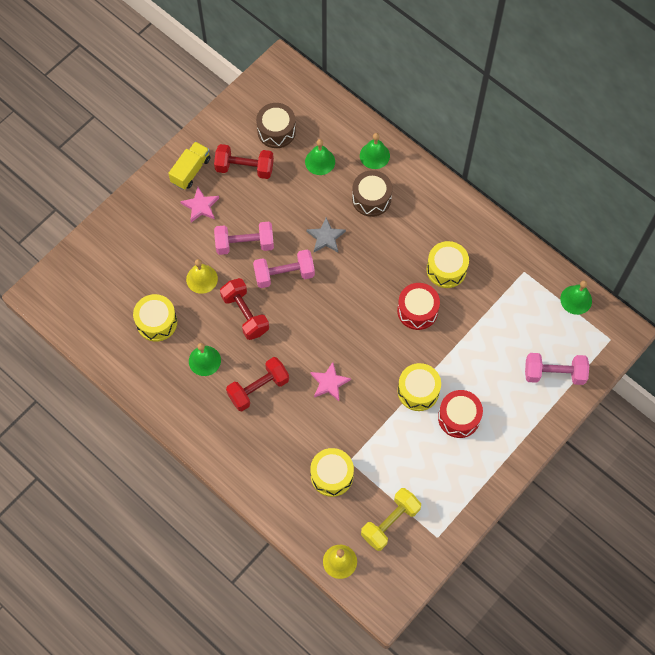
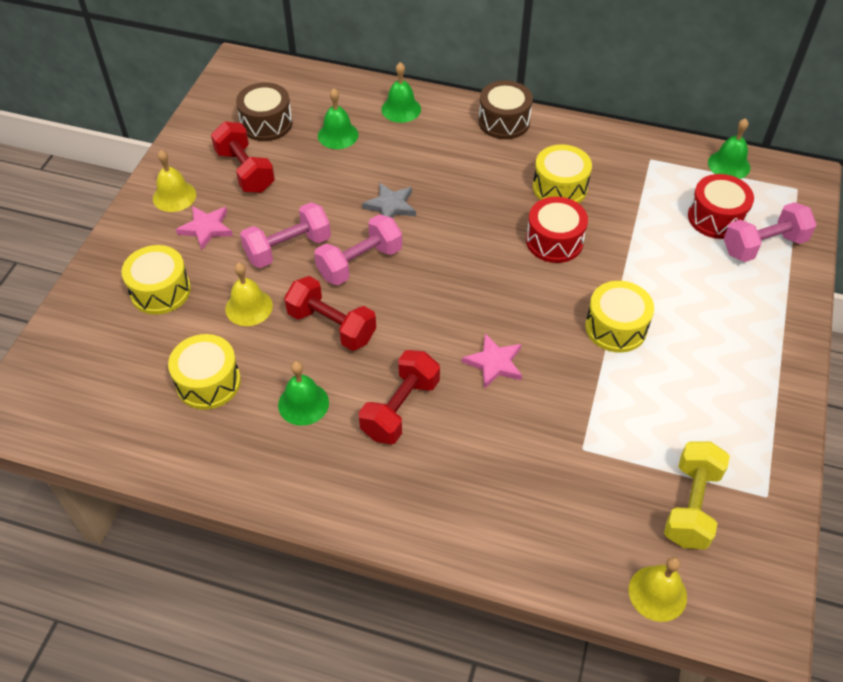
camera: 25 degrees left, 15 degrees down
yellow truck [168,142,210,190] -> yellow bell [153,150,196,212]
red dumbbell [214,144,274,179] -> red dumbbell turned 75 degrees clockwise [211,121,275,193]
yellow drum [310,448,354,497] -> yellow drum moved to [121,245,191,315]
brown drum [352,170,392,217] -> brown drum moved to [479,81,533,139]
red drum [438,390,483,438] -> red drum moved to [688,174,754,239]

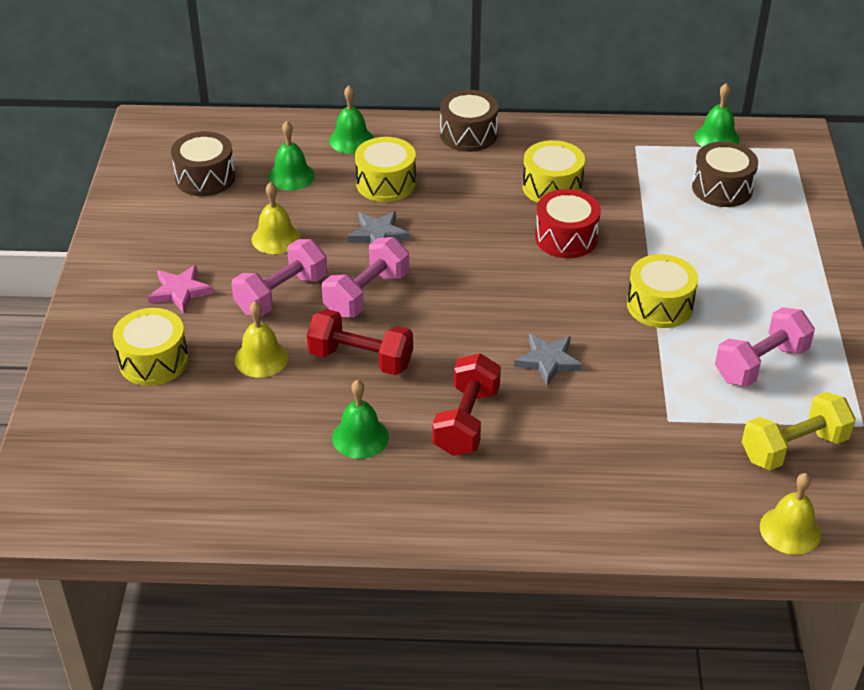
camera: 15 degrees left, 10 degrees down
yellow bell [153,150,196,212] -> yellow bell moved to [252,182,301,254]
yellow drum [168,334,241,410] -> yellow drum moved to [355,137,416,202]
red dumbbell [211,121,275,193] -> none
pink star [462,334,522,389] -> grey star [514,334,583,386]
yellow dumbbell [664,441,730,549] -> yellow dumbbell turned 60 degrees clockwise [742,392,856,470]
red drum [688,174,754,239] -> brown drum [692,142,758,207]
pink dumbbell [724,202,817,262] -> pink dumbbell moved to [715,307,815,387]

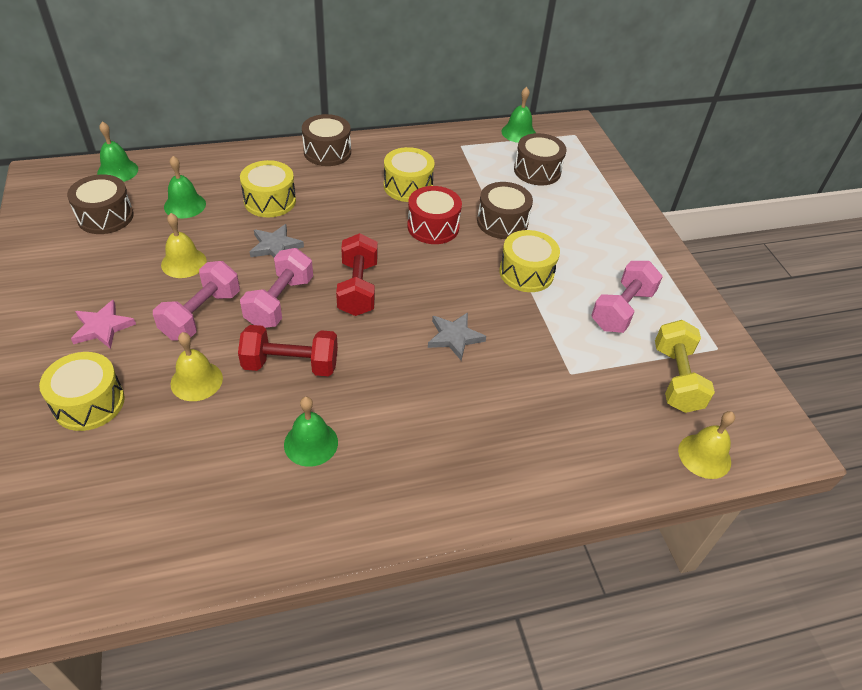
camera: 20 degrees left, 5 degrees up
green bell [329,86,374,154] -> green bell moved to [97,122,138,182]
red dumbbell [432,353,501,456] -> red dumbbell moved to [336,233,378,316]
yellow dumbbell [742,392,856,470] -> yellow dumbbell turned 45 degrees counterclockwise [655,320,715,413]
none -> brown drum [477,182,533,239]

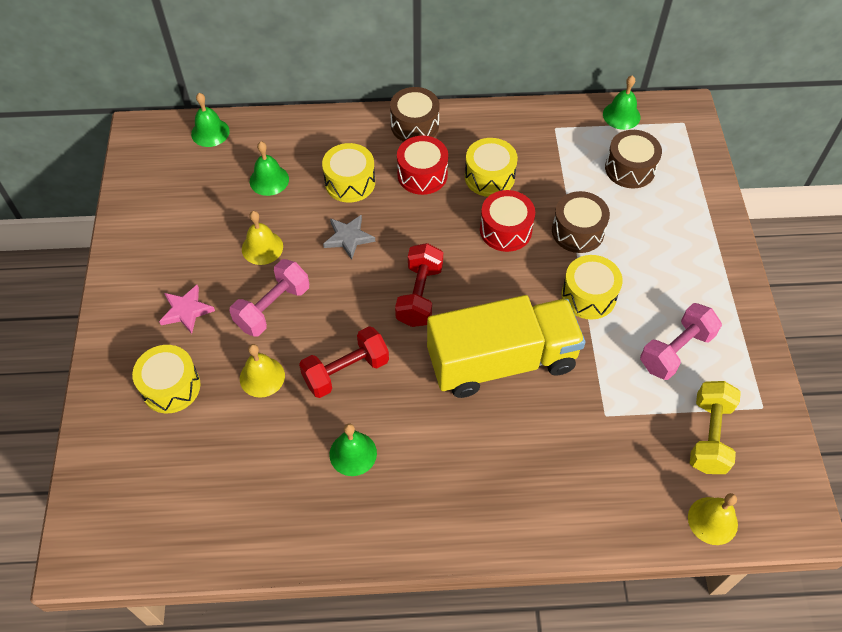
camera: 15 degrees right, 10 degrees up
brown drum [67,174,134,234] -> none
red dumbbell [238,325,338,376] -> red dumbbell turned 45 degrees counterclockwise [299,326,389,398]
pink dumbbell [240,248,313,328] -> none
grey star [428,312,486,361] -> yellow truck [427,295,586,398]
none -> red drum [397,136,448,195]

